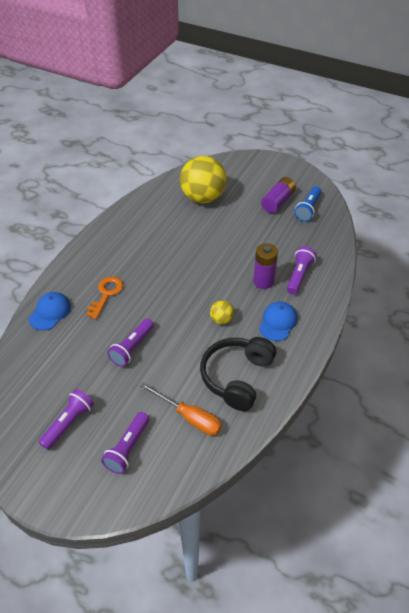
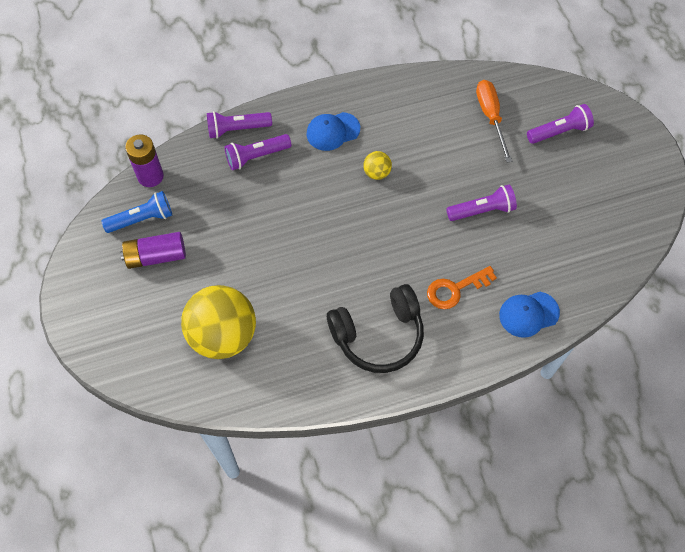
camera: 135 degrees left, 15 degrees up
purple flashlight [39,389,94,450] -> purple flashlight moved to [207,111,272,139]
black headphones [200,337,276,411] -> black headphones moved to [327,284,424,373]
purple battery [253,243,278,289] -> purple battery moved to [125,134,164,187]

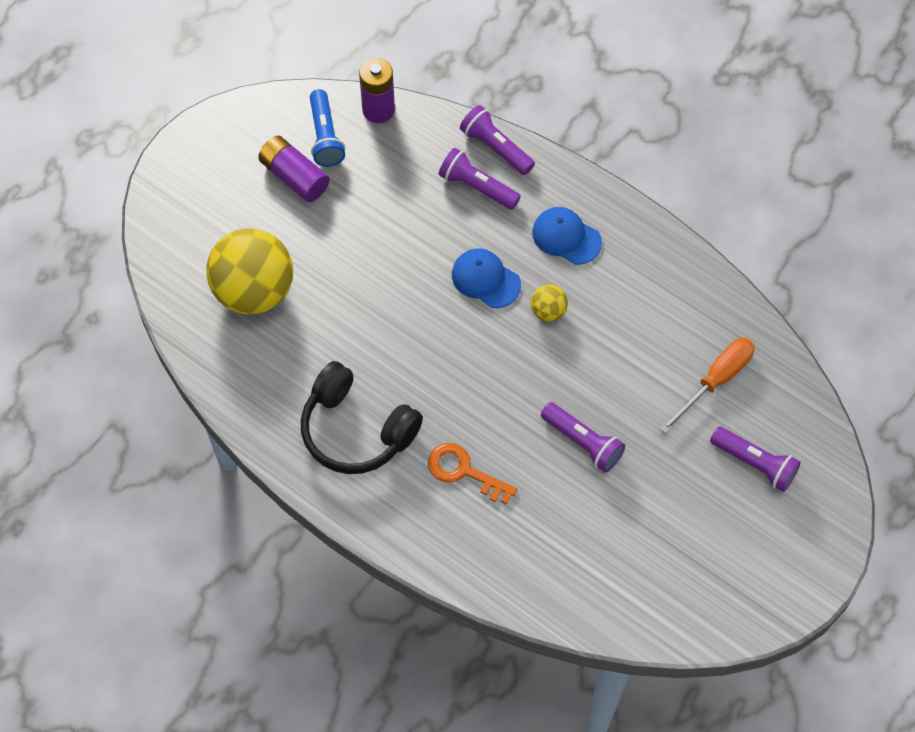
camera: 55 degrees right, 0 degrees up
blue flashlight [101,191,172,233] -> blue flashlight turned 45 degrees clockwise [310,89,345,167]
blue cap [499,292,560,338] -> blue cap moved to [452,248,521,308]

